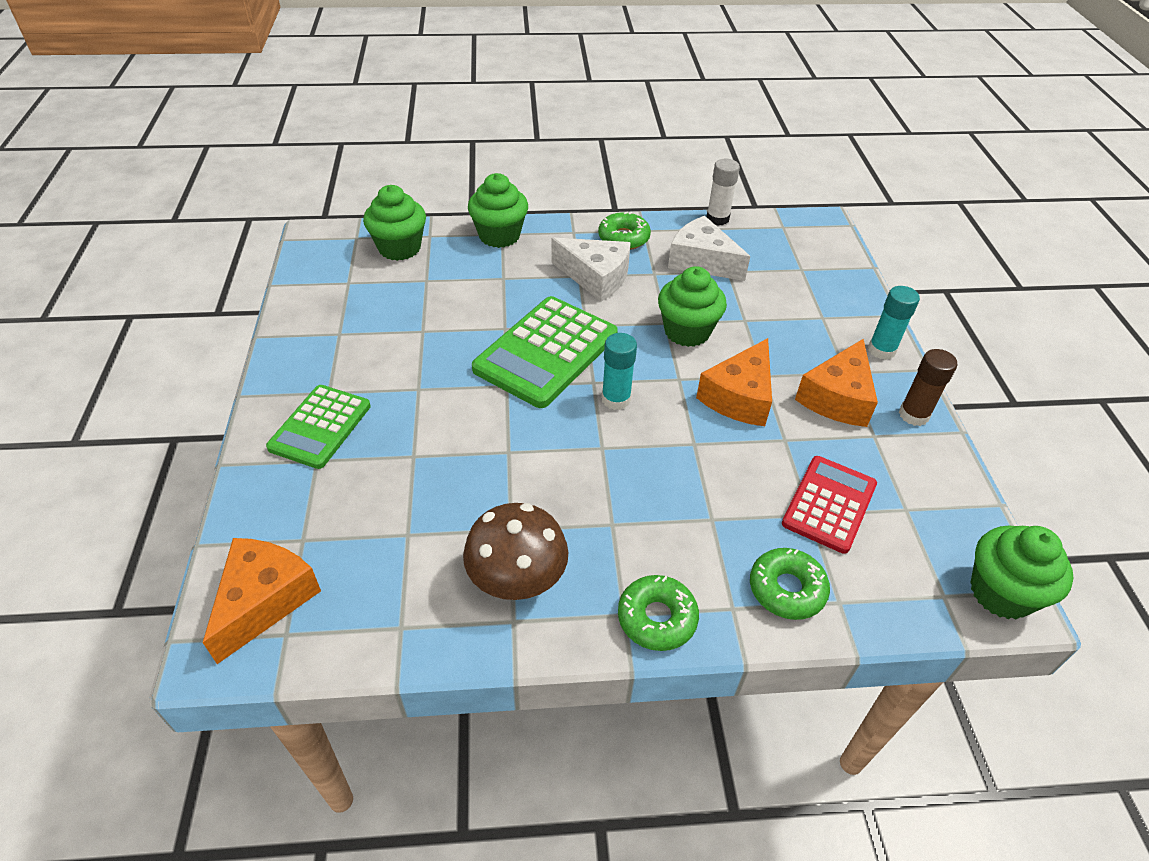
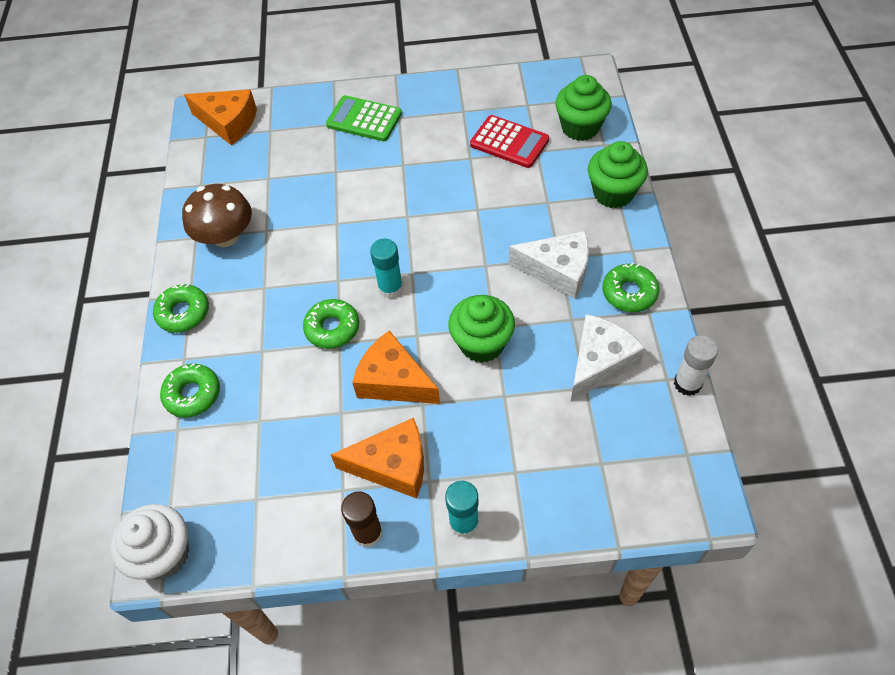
camera: 95 degrees right, 10 degrees up
green calculator [472,296,618,408] -> none
white cheese [552,238,631,301] -> white cheese turned 105 degrees counterclockwise [509,231,589,299]
red calculator [782,456,877,554] -> red calculator moved to [470,115,549,168]
orange cheese [795,339,878,427] -> orange cheese turned 150 degrees clockwise [331,418,424,499]
green cupcake [970,525,1073,619] -> white cupcake [110,504,189,580]
none -> green donut [303,299,359,349]

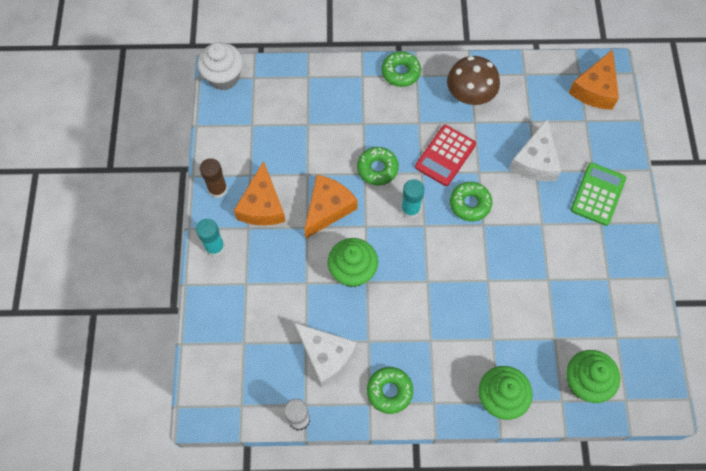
camera: 90 degrees right, 10 degrees up
green donut [160,364,220,418] -> green donut moved to [450,182,492,221]
red calculator [470,115,549,168] -> red calculator moved to [415,125,476,186]
white cheese [509,231,589,299] -> white cheese moved to [509,118,561,181]

